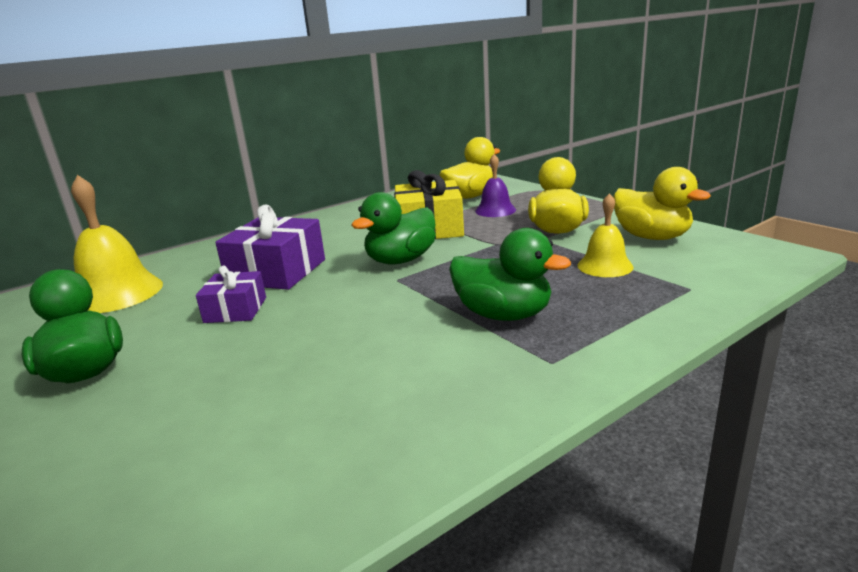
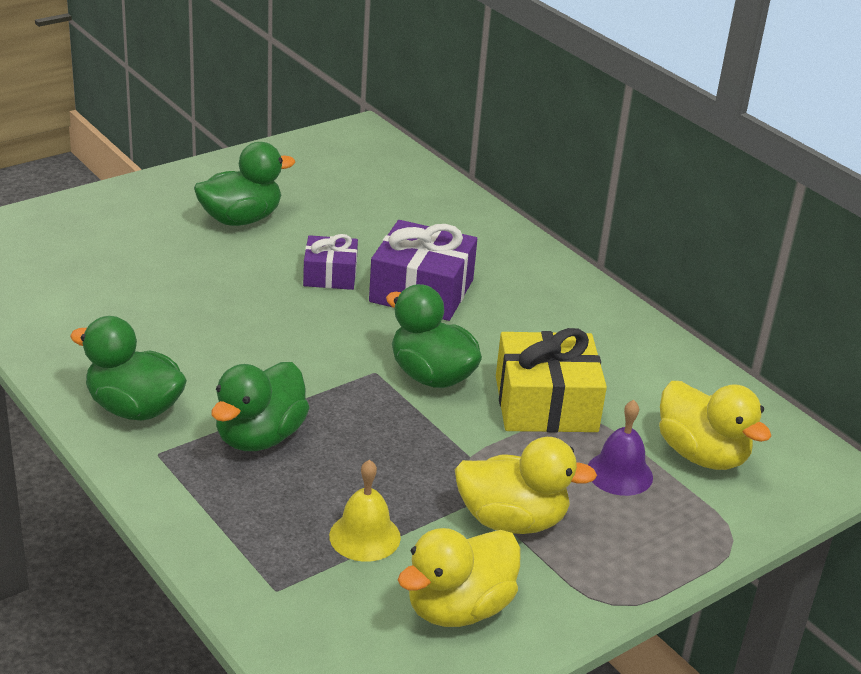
camera: 85 degrees right, 10 degrees up
yellow bell [71,175,163,313] -> none
none -> green duck [70,316,187,420]

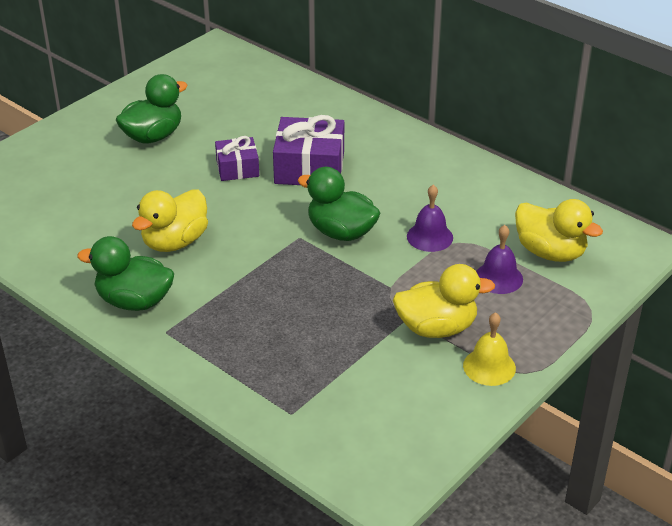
camera: 10 degrees left, 5 degrees up
green duck [211,362,310,451] -> none
yellow bell [329,460,401,562] -> yellow bell moved to [463,312,516,386]
yellow duck [398,528,521,627] -> yellow duck moved to [132,189,208,252]
yellow gift [496,328,607,432] -> purple bell [407,185,453,252]

